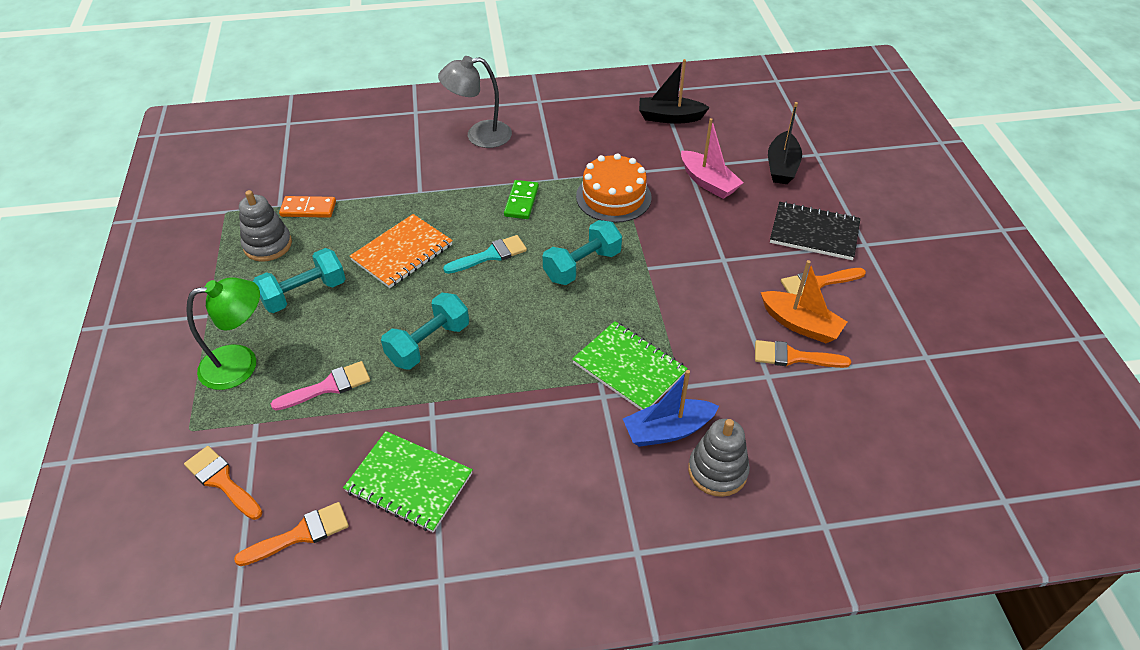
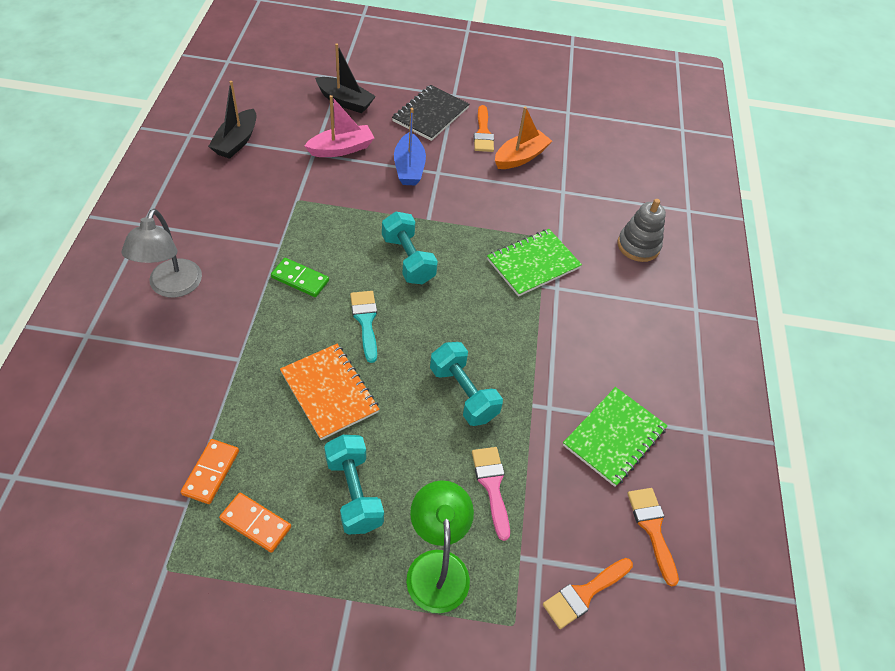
camera: 80 degrees left, 5 degrees up
grey stacking toy [239,190,292,262] -> orange domino [219,493,291,553]
orange cake [576,153,652,223] -> none
blue boat [623,370,719,447] -> blue boat moved to [394,108,426,185]
orange brush [755,340,851,368] -> none

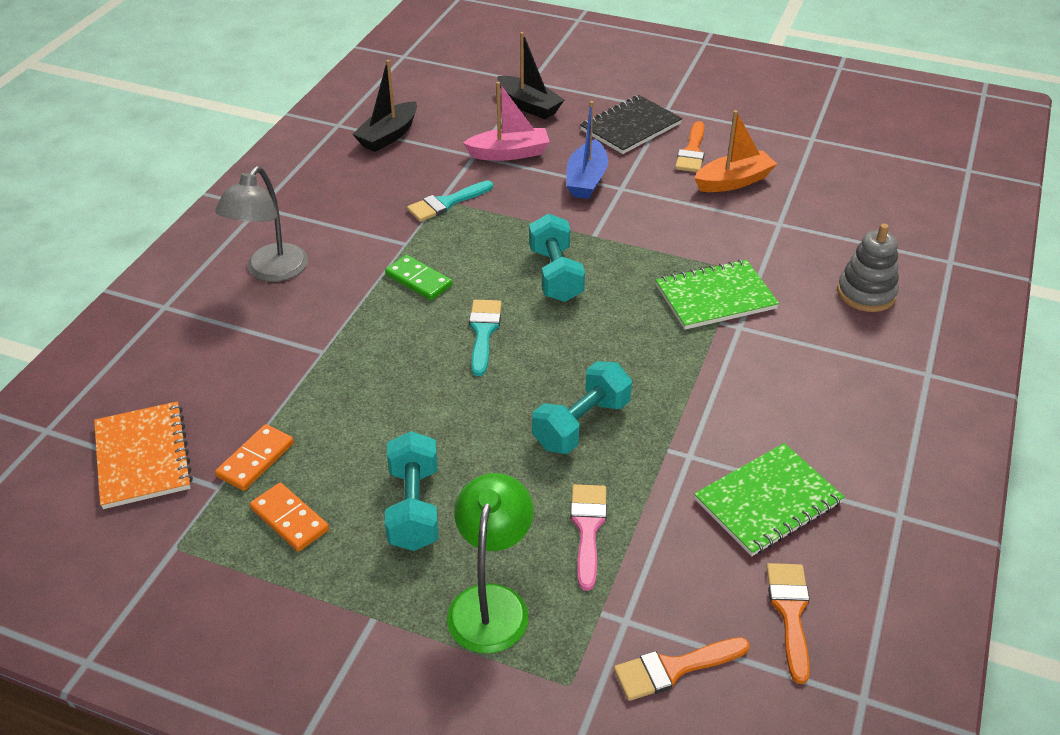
camera: 20 degrees right, 10 degrees down
orange notebook [280,344,380,440] -> orange notebook moved to [94,401,193,509]
turquoise dumbbell [430,342,503,426] -> turquoise dumbbell turned 60 degrees clockwise [532,361,632,454]
none -> turquoise brush [407,180,493,222]

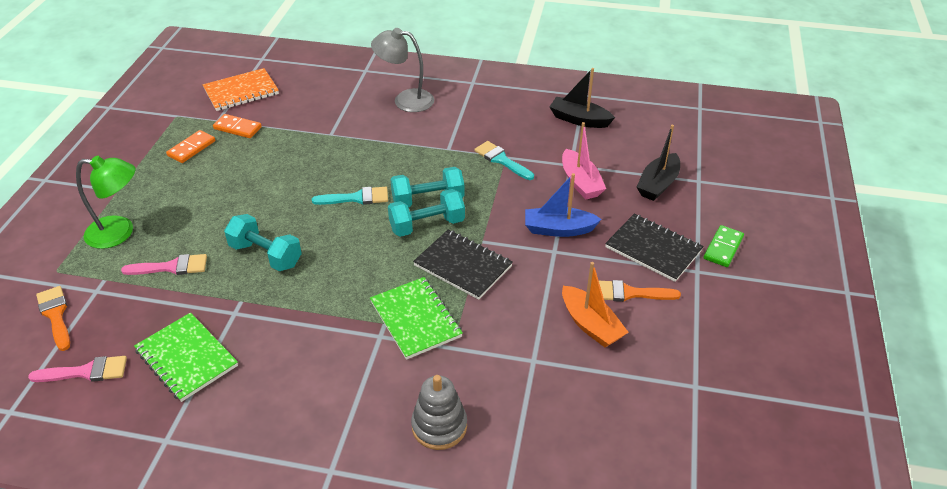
camera: 80 degrees right, 0 degrees up
green domino [385,255,452,300] -> green domino moved to [704,225,744,267]
turquoise dumbbell [385,431,438,551] -> turquoise dumbbell moved to [390,167,465,207]
orange brush [766,563,810,684] -> pink brush [28,356,127,382]
none -> black notebook [413,229,513,300]

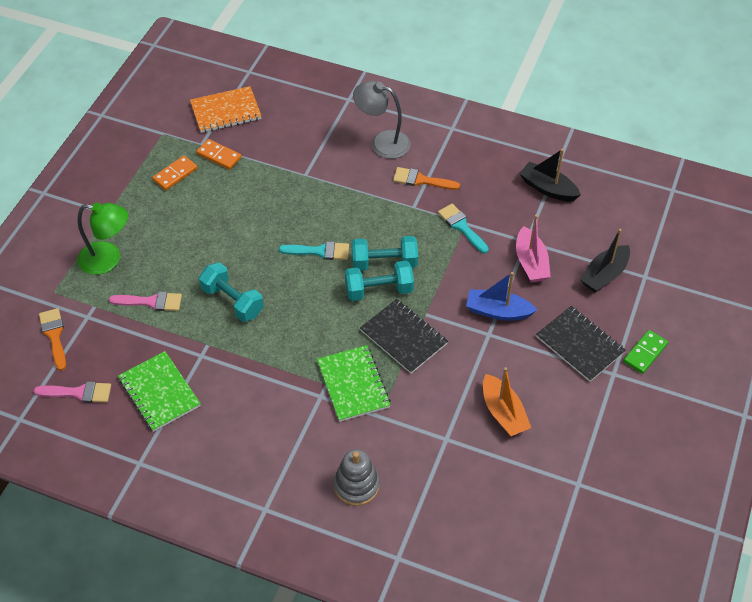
camera: 10 degrees right, 10 degrees up
orange brush [599,280,681,302] -> orange brush moved to [393,167,460,190]

